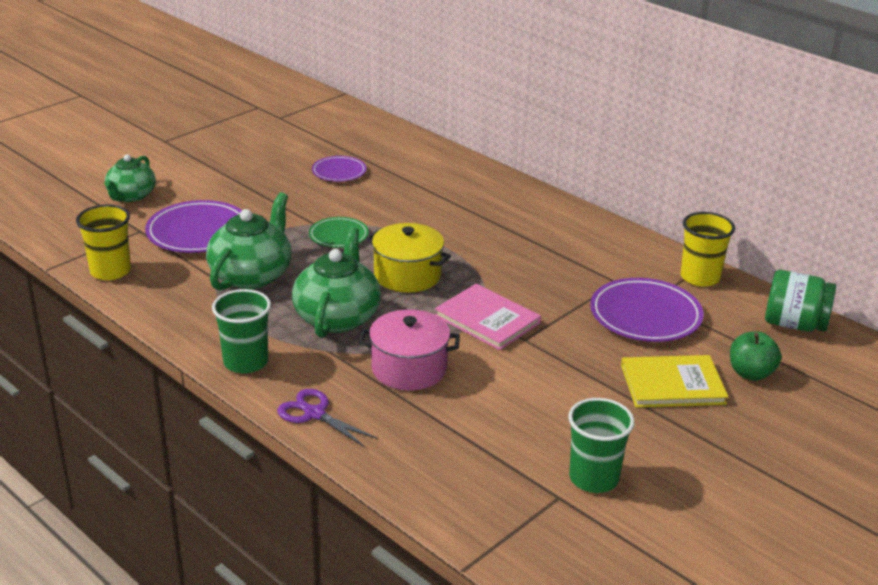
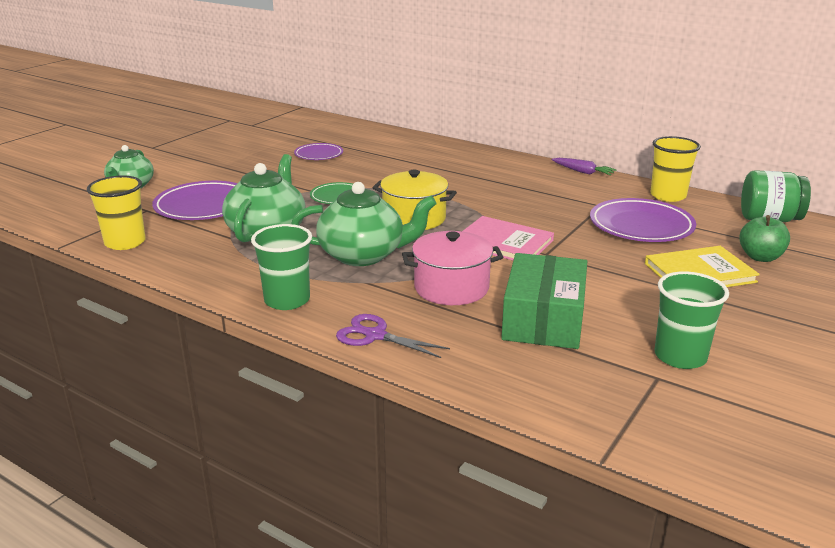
camera: 10 degrees left, 5 degrees down
green teapot [292,227,381,338] -> green teapot turned 90 degrees clockwise [291,182,436,266]
none -> green box [501,253,587,349]
none -> purple carrot [552,158,617,175]

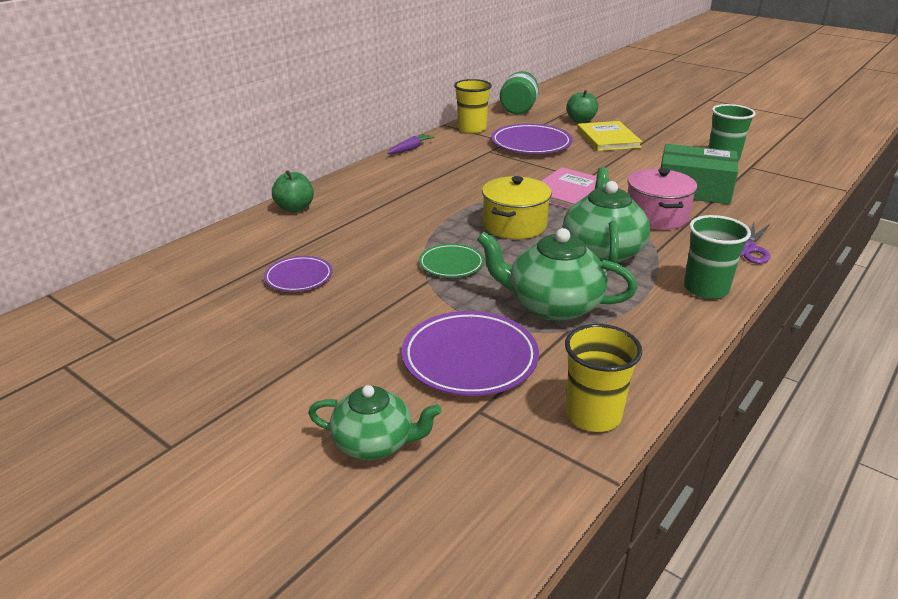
camera: 85 degrees left, 5 degrees up
none -> green apple [272,170,314,212]

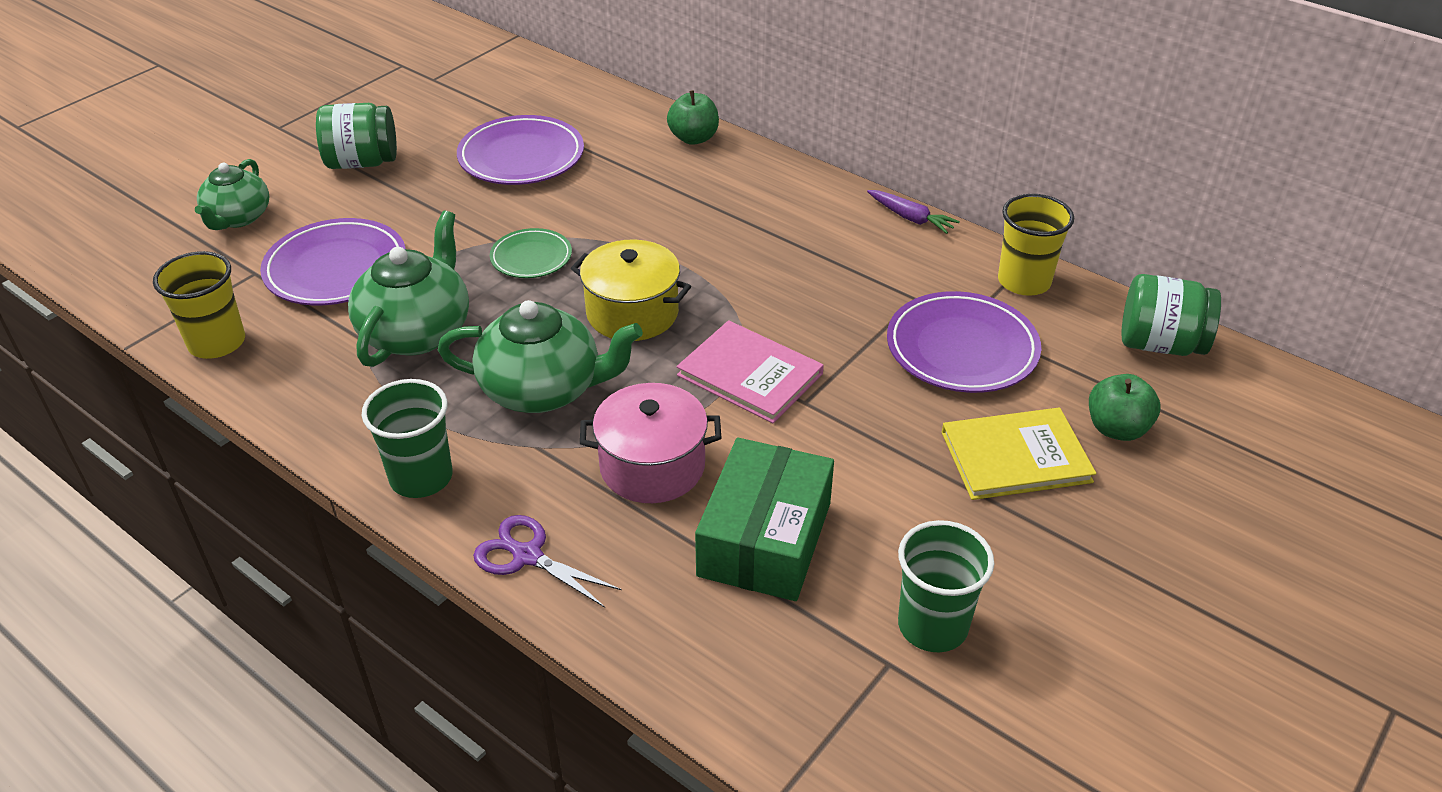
camera: 90 degrees right, 10 degrees up
purple plate [264,256,332,292] -> purple plate [457,115,584,185], size x1.71
none -> green jar [316,103,397,169]

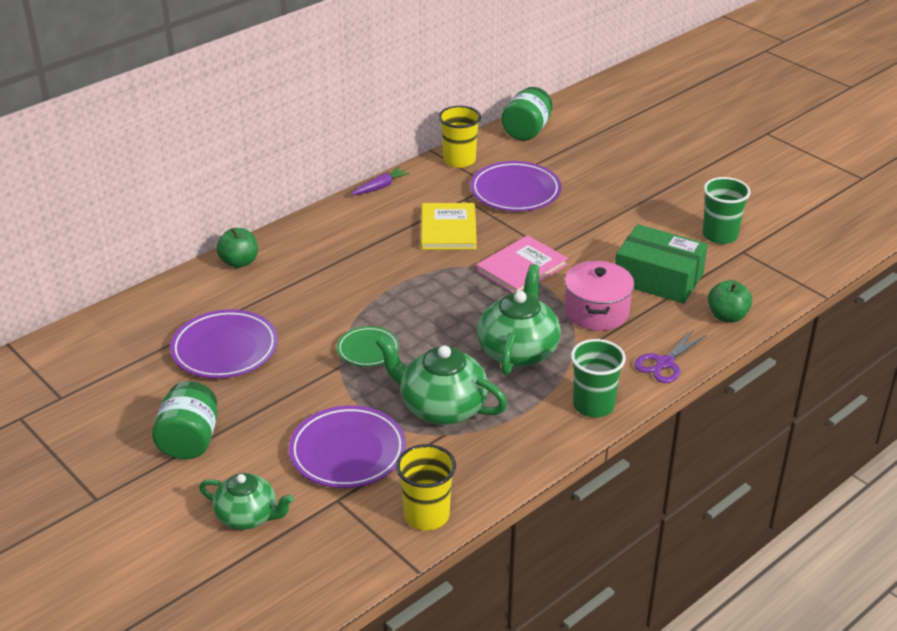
camera: 80 degrees left, 5 degrees down
yellow pot [571,239,691,341] -> none
yellow book [942,408,1096,500] -> yellow book moved to [421,203,477,250]
green apple [1089,374,1161,441] -> green apple moved to [708,280,752,323]

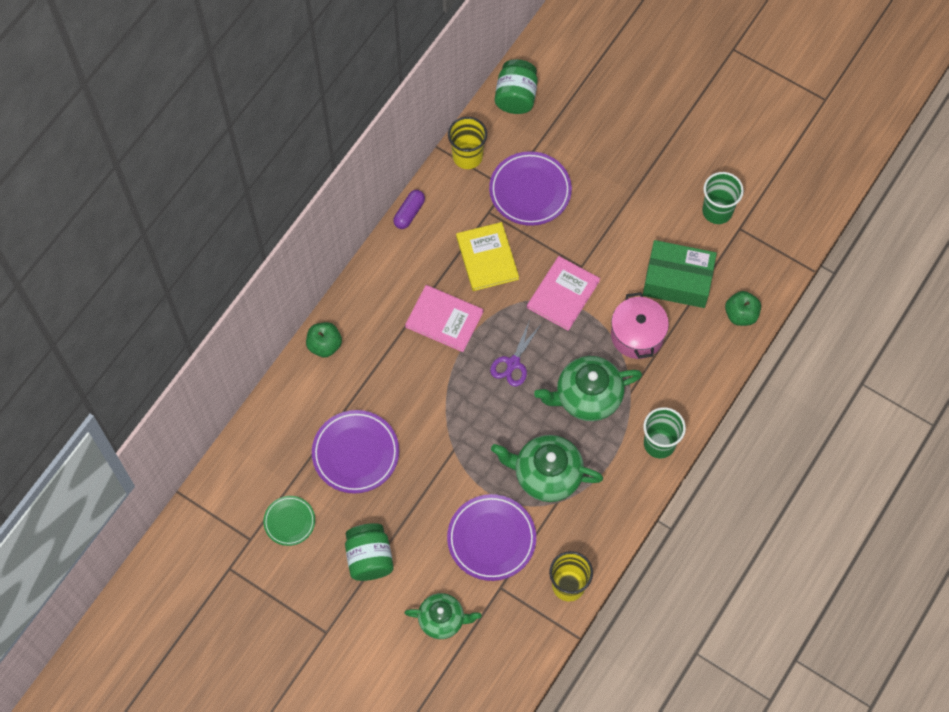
camera: 15 degrees left, 30 degrees up
green plate [337,326,399,367] -> green plate moved to [263,496,315,546]
purple carrot [351,167,410,195] -> purple capsule [393,190,425,229]
green teapot [477,264,561,375] -> green teapot turned 105 degrees counterclockwise [534,356,642,421]
purple scissors [634,329,707,383] -> purple scissors moved to [490,320,540,386]
none -> pink book [405,285,483,352]

